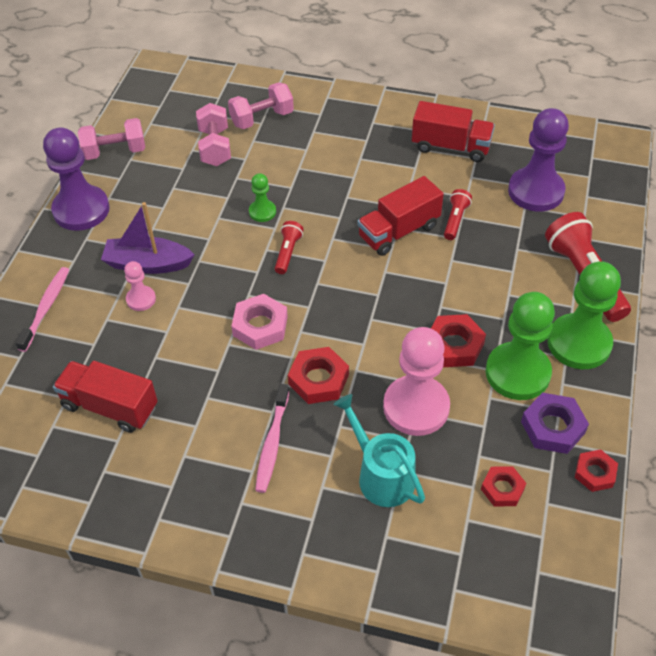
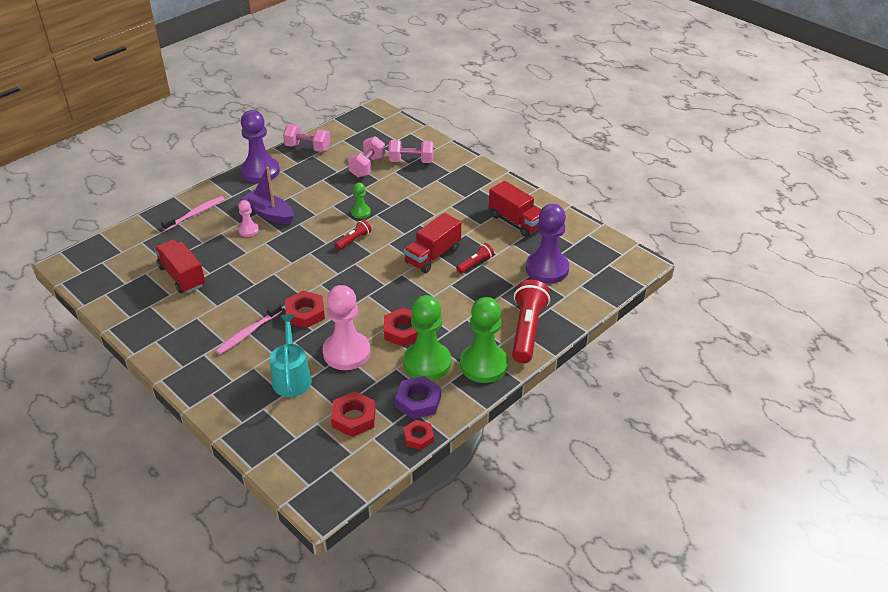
camera: 30 degrees right, 10 degrees down
pink nut [231,294,288,350] -> none
red truck [357,176,444,256] -> red truck turned 45 degrees counterclockwise [404,213,461,273]
red nut [481,466,526,506] -> red nut [331,391,376,437], size x1.52

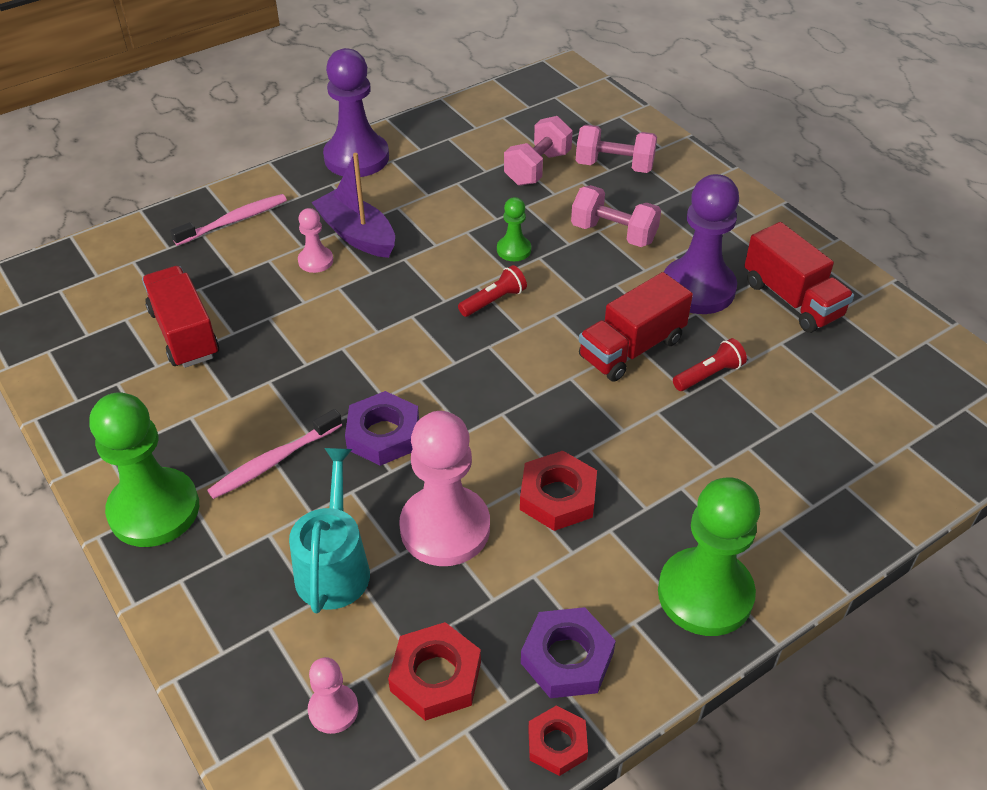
camera: 10 degrees right, 5 degrees up
pink dumbbell [283,124,330,152] -> pink dumbbell moved to [571,185,661,247]
red nut [285,291,325,328] -> purple nut [345,391,419,466]
green pawn [403,295,451,381] -> green pawn moved to [90,392,199,547]
red flashlight [512,280,550,363] -> none
purple pawn [526,204,569,284] -> purple pawn moved to [664,174,739,314]
none -> pink pawn [308,657,359,734]

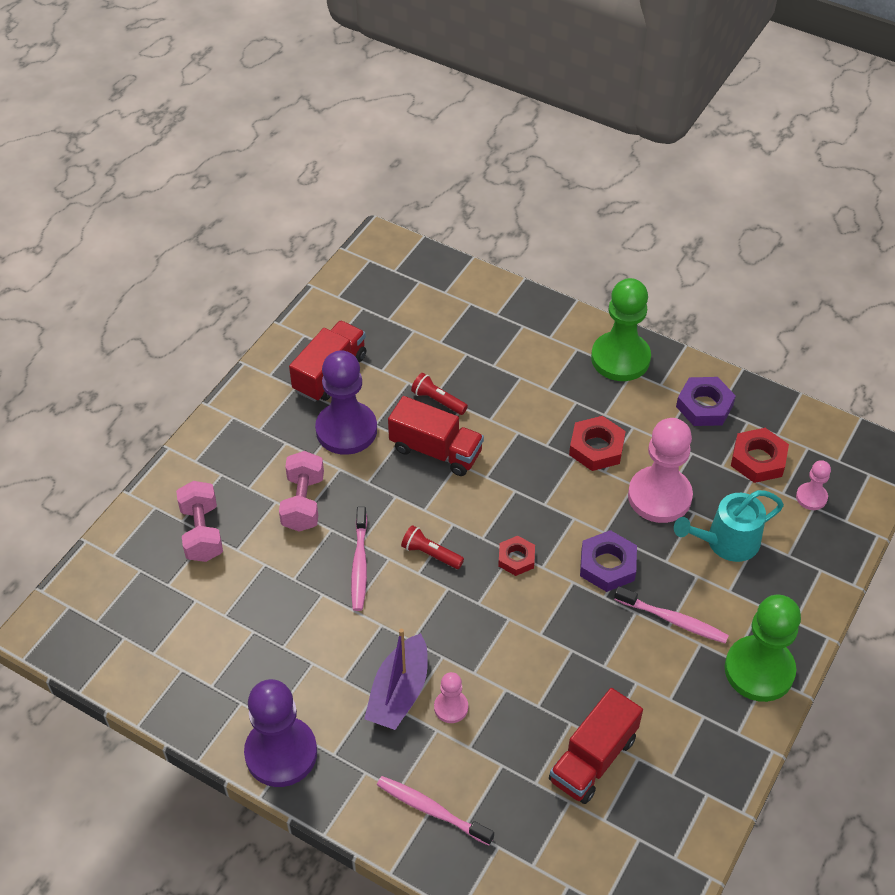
camera: 115 degrees left, 5 degrees up
green pawn [497,197,531,261] -> pink toothbrush [351,507,367,611]
pink dumbbell [504,116,573,186] -> none
red nut [528,706,588,776] -> red nut moved to [498,536,535,576]

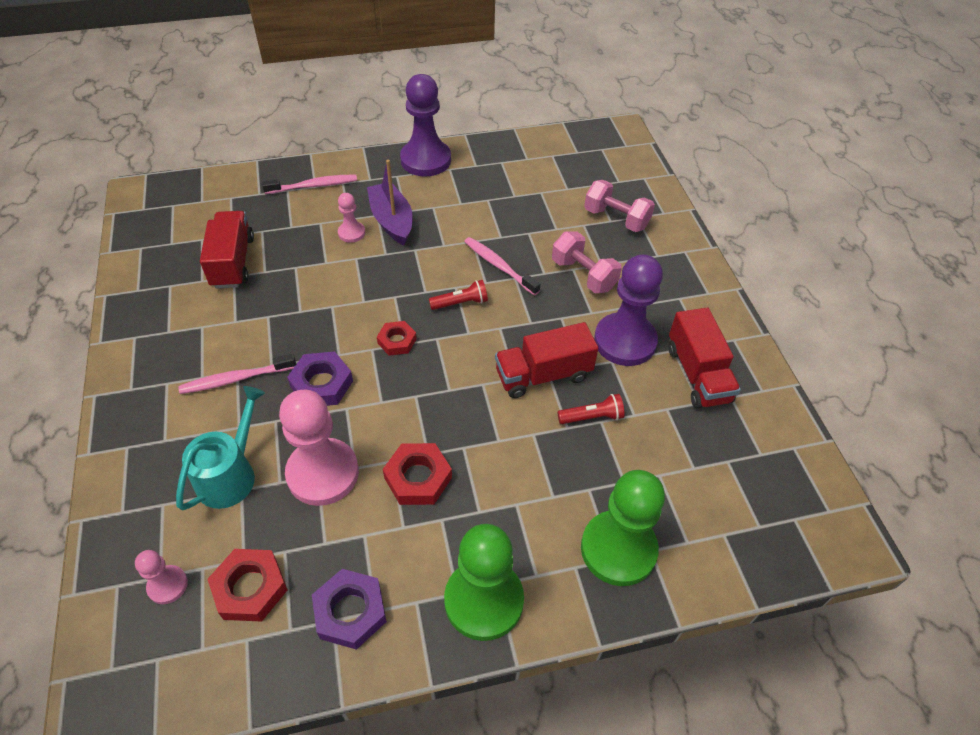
camera: 135 degrees right, 0 degrees up
green pawn [725,595,801,702] -> green pawn moved to [581,470,665,586]

